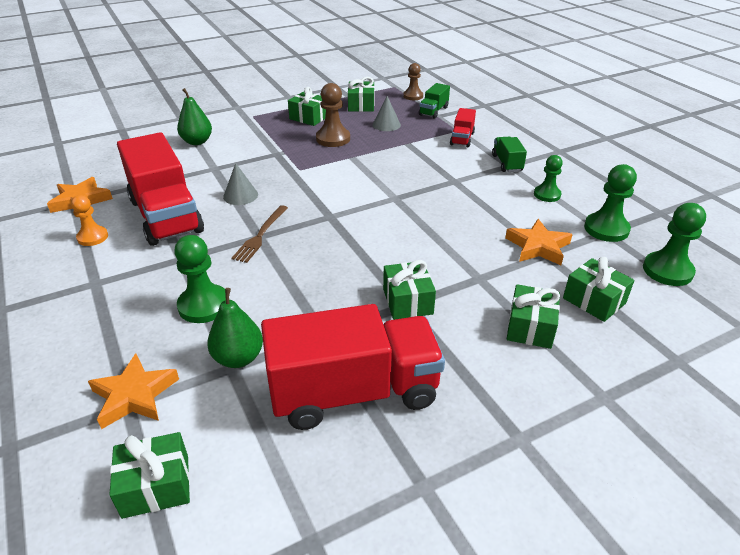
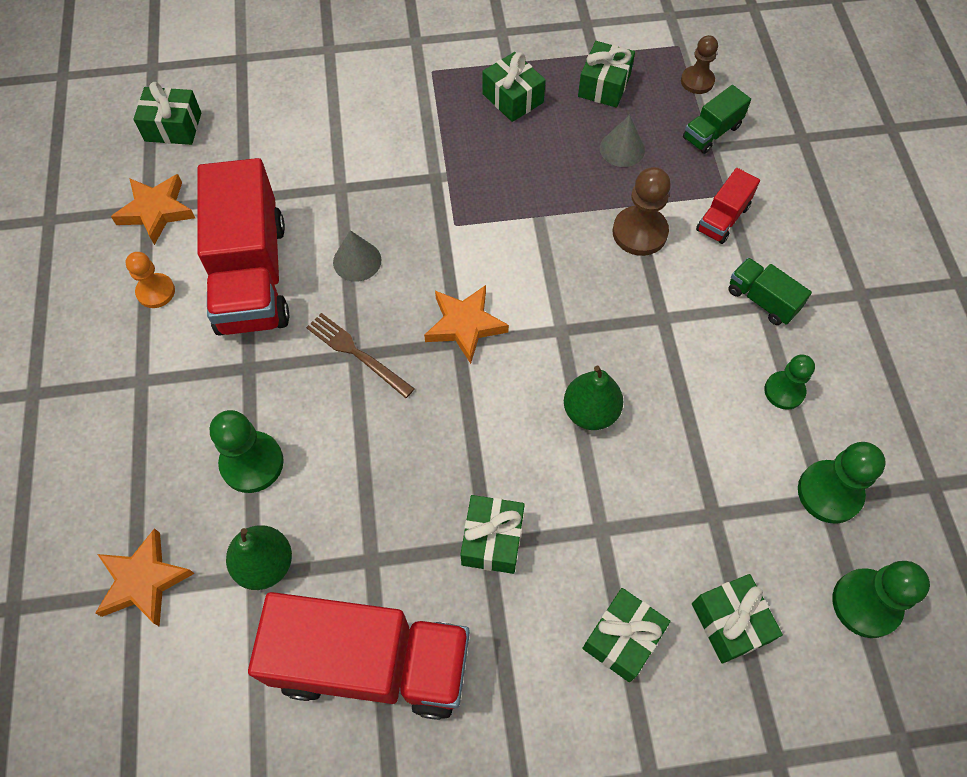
camera: 20 degrees right, 25 degrees up
green gift [109,432,190,519] -> green gift moved to [133,82,201,145]
green pear [177,88,212,145] -> green pear moved to [564,365,623,430]
brown fork [231,205,288,263] -> brown fork turned 90 degrees clockwise [306,313,415,398]
brown pawn [316,83,350,147] -> brown pawn moved to [613,167,671,256]
green truck [492,137,527,172] -> green truck turned 60 degrees counterclockwise [728,258,812,325]
orange star [505,219,573,265] -> orange star moved to [424,285,509,364]

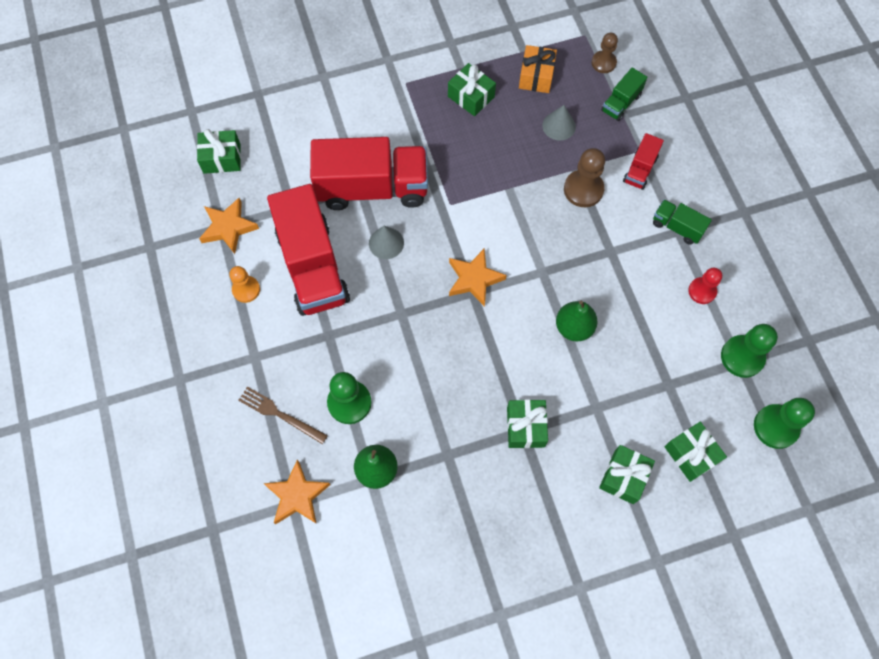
camera: 10 degrees left, 5 degrees up
red truck [248,592,470,720] -> red truck moved to [310,137,428,210]
brown fork [306,313,415,398] -> brown fork moved to [238,387,328,444]
green gift [578,41,635,108] -> orange gift [519,45,557,93]
green pawn [764,354,815,410] -> red pawn [688,268,722,304]

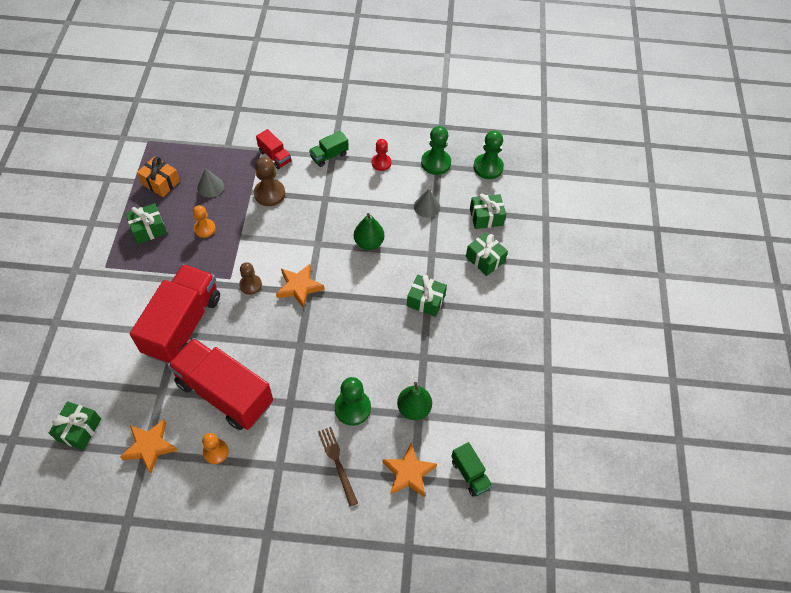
camera: 70 degrees left, 10 degrees down
brown fork [238,387,328,444] -> brown fork turned 105 degrees clockwise [318,427,358,507]
red truck [267,184,350,316] -> red truck turned 150 degrees counterclockwise [168,338,273,430]
grey cone [369,226,404,259] -> grey cone moved to [414,189,440,218]
brown pawn [592,33,618,73] -> brown pawn moved to [239,262,262,295]
green truck [601,68,647,121] -> green truck moved to [451,442,493,497]
none -> orange pawn [193,205,216,238]

